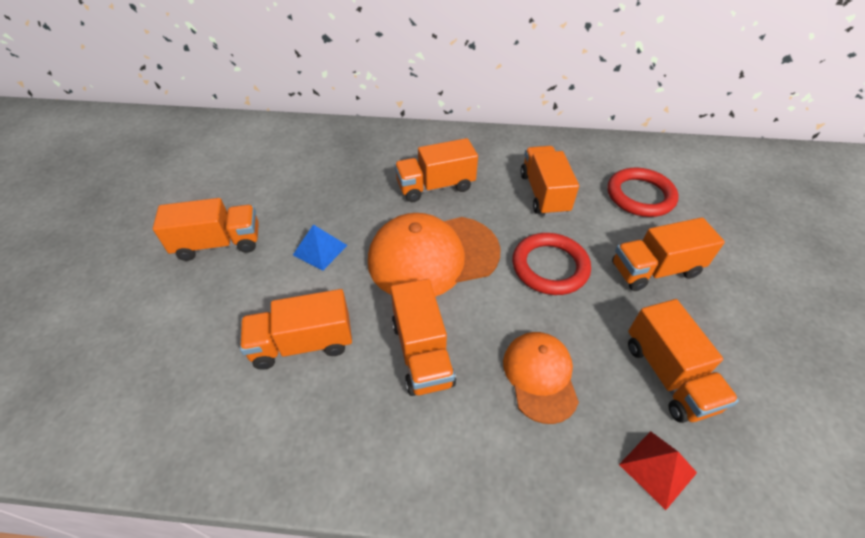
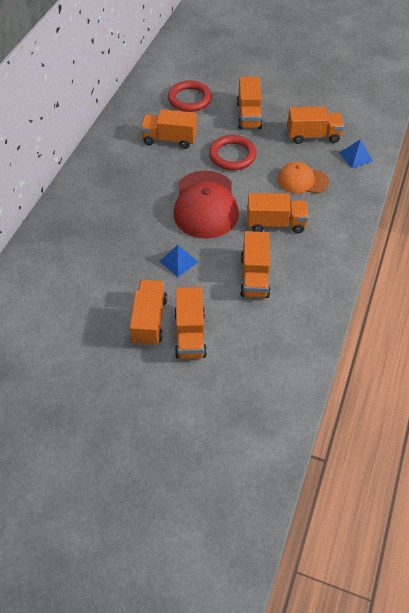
camera: 75 degrees left, 5 degrees up
orange cap [368,213,500,297] -> red cap [173,171,239,239]
orange truck [394,138,478,202] -> orange truck moved to [174,287,207,359]
red pyramid [619,431,697,510] -> blue pyramid [340,139,373,168]

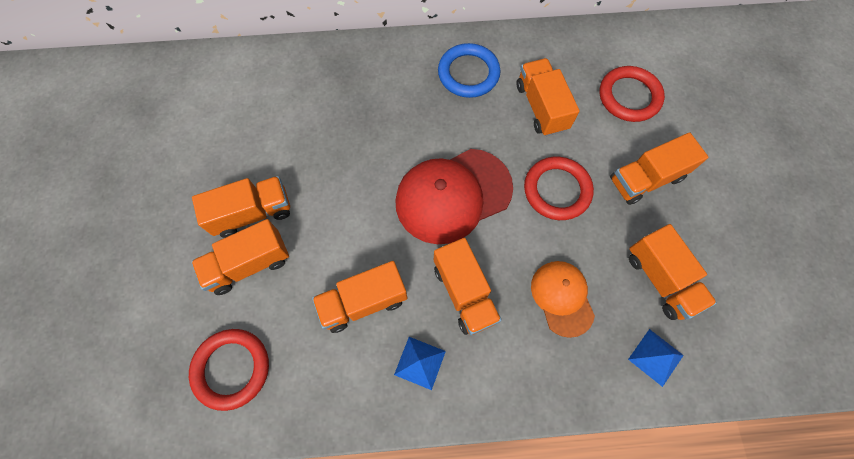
camera: 65 degrees right, 15 degrees up
blue pyramid [159,245,198,277] -> blue pyramid moved to [394,337,446,390]
none -> red ring [189,329,269,411]
none -> blue ring [438,43,500,98]

